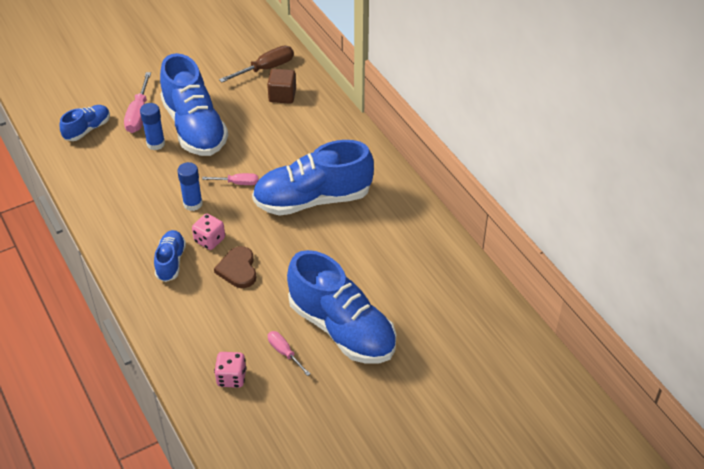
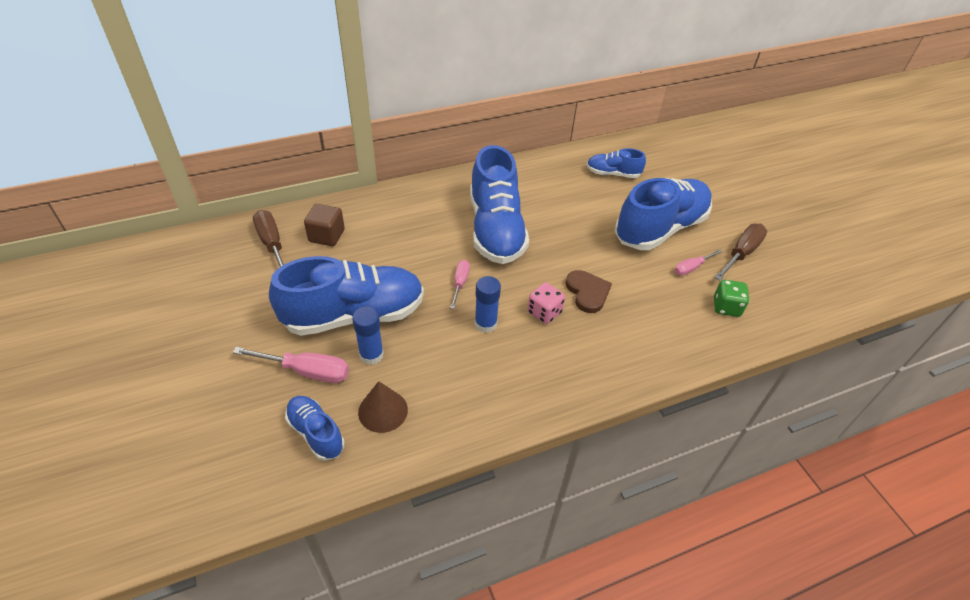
camera: 85 degrees left, 0 degrees up
blue shoe [154,230,186,282] -> blue shoe moved to [587,148,646,178]
brown heart [214,246,256,288] -> brown heart turned 105 degrees counterclockwise [566,270,612,313]
pink dice [214,352,246,388] -> green dice [714,280,750,317]
none -> brown cone [358,381,408,433]
none -> brown screwdriver [714,223,767,281]

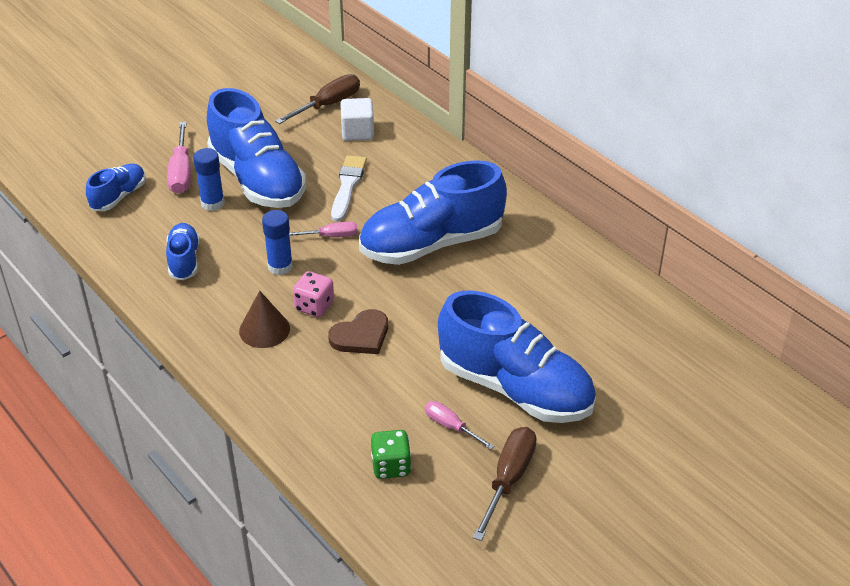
camera: 75 degrees right, 5 degrees down
brown cube [304,204,345,246] -> white cube [340,98,374,141]
brown cone [358,381,408,433] -> brown cone moved to [239,291,290,348]
blue shoe [587,148,646,178] -> blue shoe moved to [166,223,200,280]
brown screwdriver [714,223,767,281] -> brown screwdriver turned 90 degrees counterclockwise [473,427,537,541]
none -> white brush [331,155,367,222]

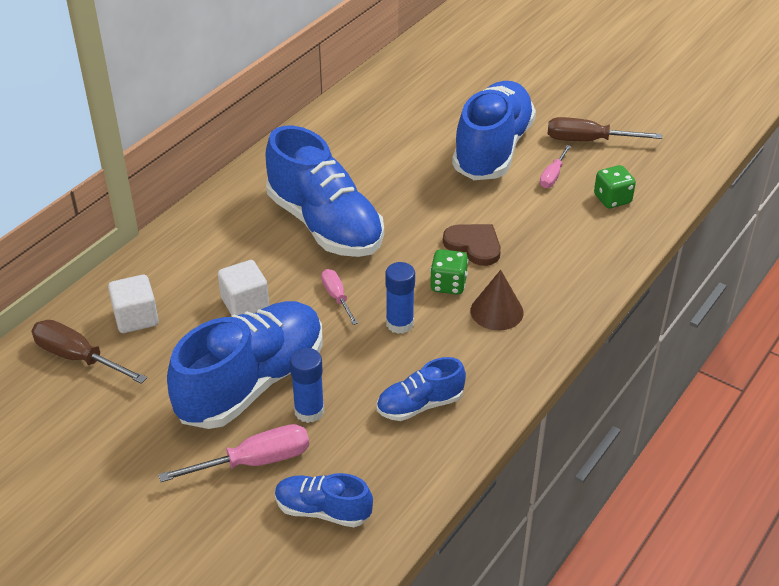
camera: 105 degrees left, 0 degrees up
pink dice [293,271,334,317] -> green dice [430,249,468,295]
white brush [331,155,367,222] -> white cube [218,260,269,315]

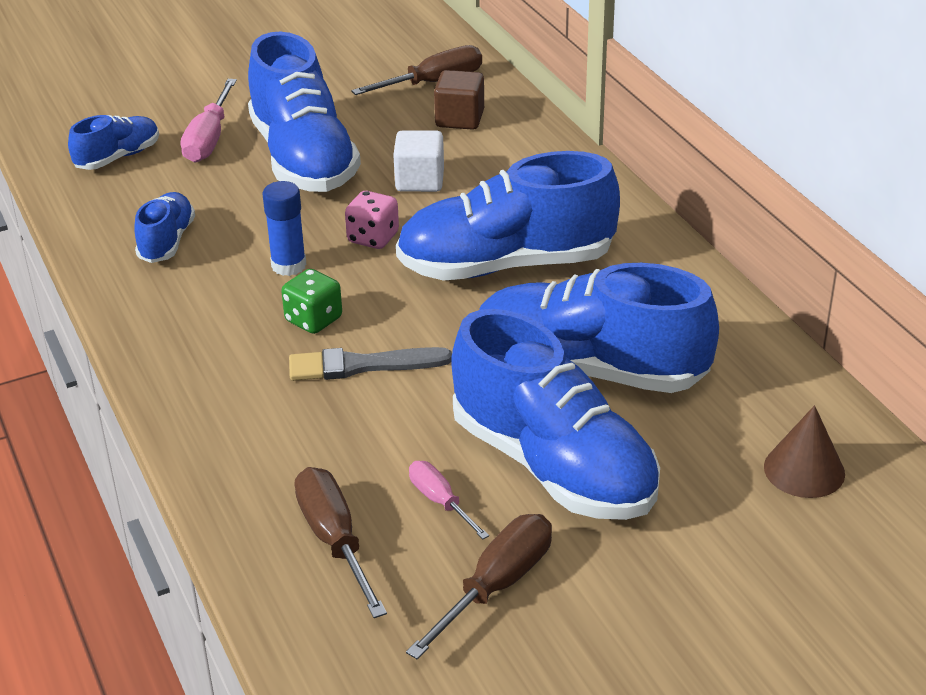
camera: 120 degrees right, 5 degrees down
white cube [108,275,158,333] -> brown cube [434,70,484,130]
blue glue stick [290,348,324,423] -> none
pink screwdriver [321,269,358,325] -> pink dice [345,191,399,249]
brown heart [443,224,501,266] -> grey brush [289,347,452,381]
brown cone [471,270,524,330] -> brown cone moved to [764,405,845,498]
green dice [594,165,636,208] -> brown screwdriver [294,467,387,618]
none -> blue shoe [479,263,719,393]

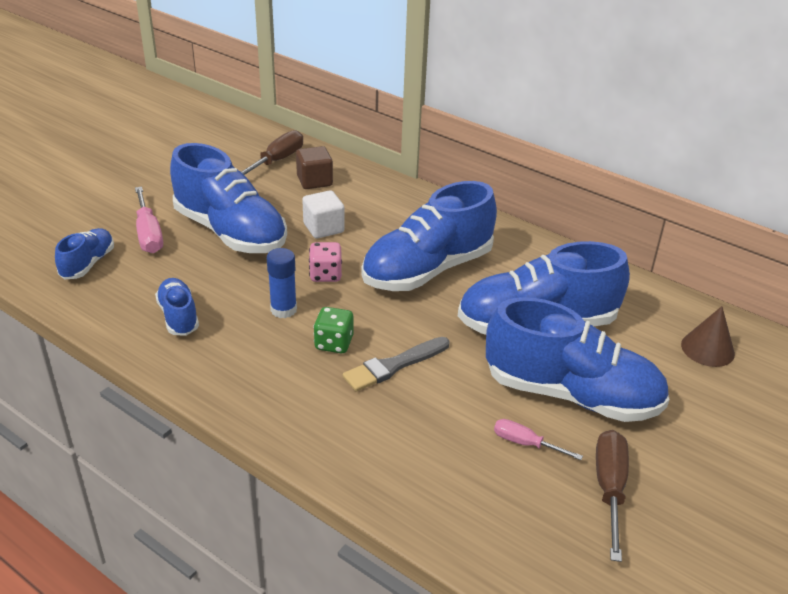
camera: 30 degrees left, 0 degrees up
brown screwdriver [294,467,387,618] -> none

